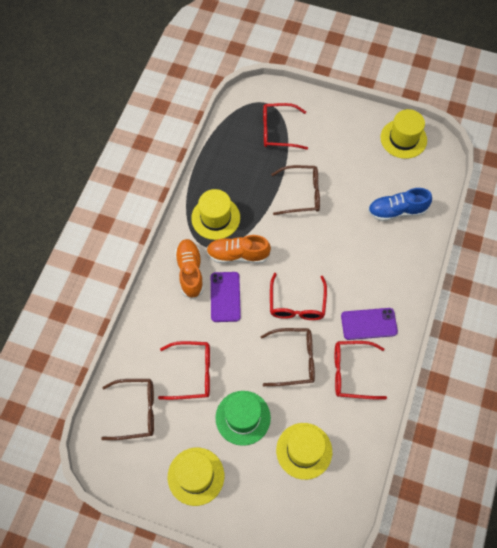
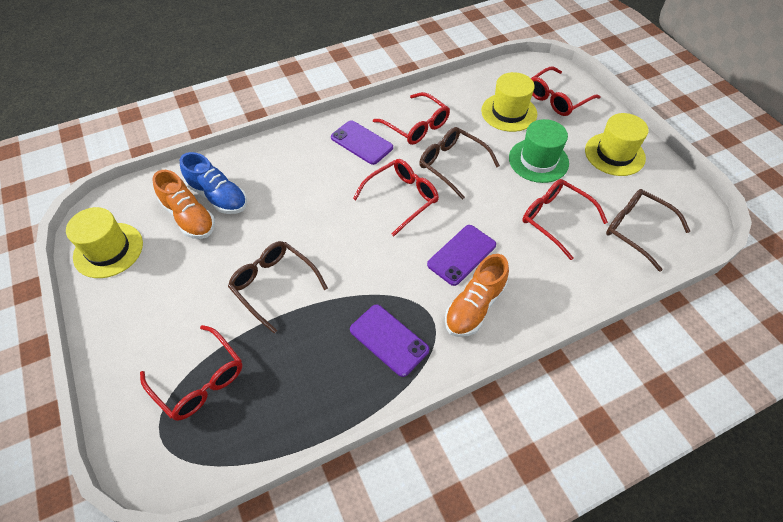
camera: 135 degrees left, 10 degrees down
yellow hat [191,189,240,240] -> purple phone [350,304,429,377]
orange shoe [206,235,271,263] -> orange shoe moved to [152,170,215,239]
none -> red glasses [531,67,601,116]

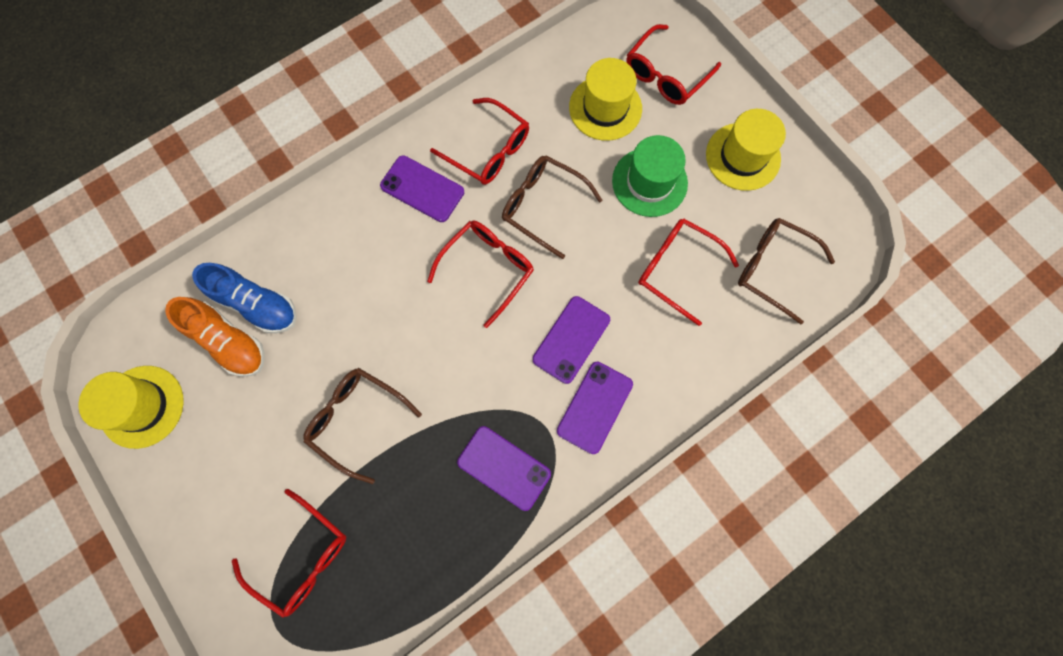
camera: 10 degrees left, 20 degrees up
orange shoe [445,254,509,337] -> purple phone [557,362,633,454]

